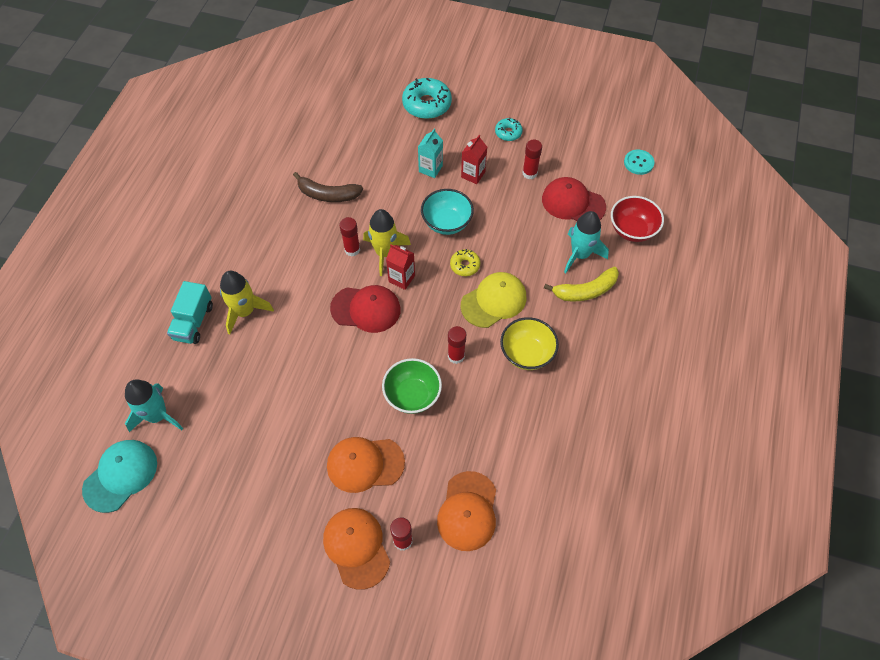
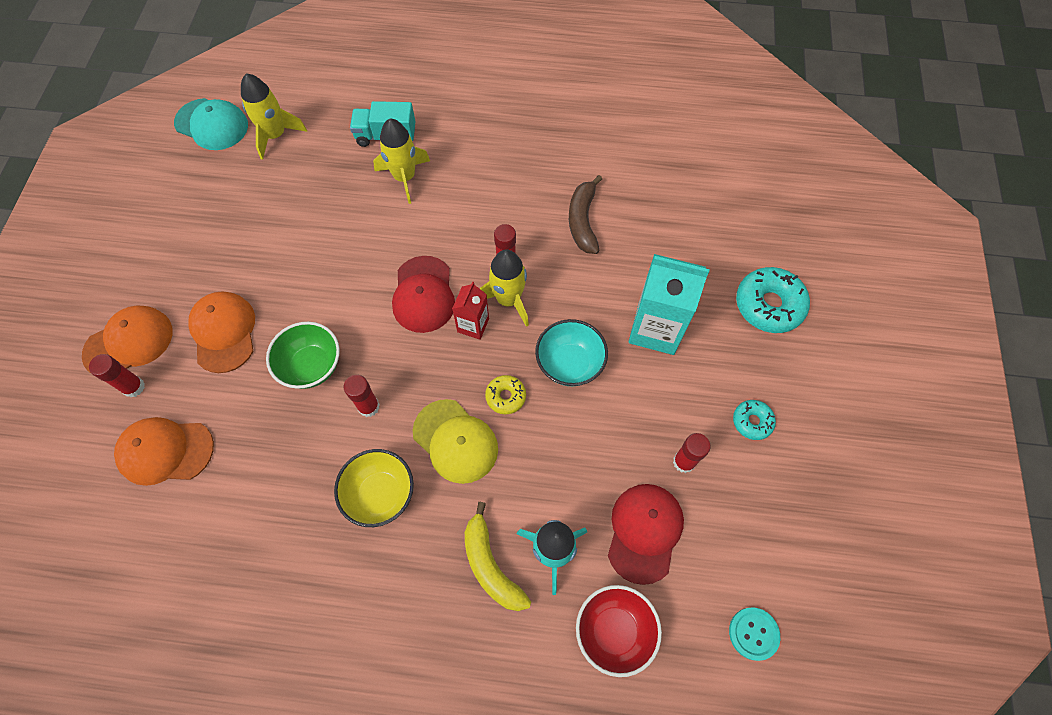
camera: 80 degrees right, 5 degrees up
turquoise rocket [125,380,183,432] -> yellow rocket [241,73,307,160]
turquoise carton [418,129,443,178] -> turquoise carton [629,254,710,355], size x1.85
red carton [461,135,487,184] -> none

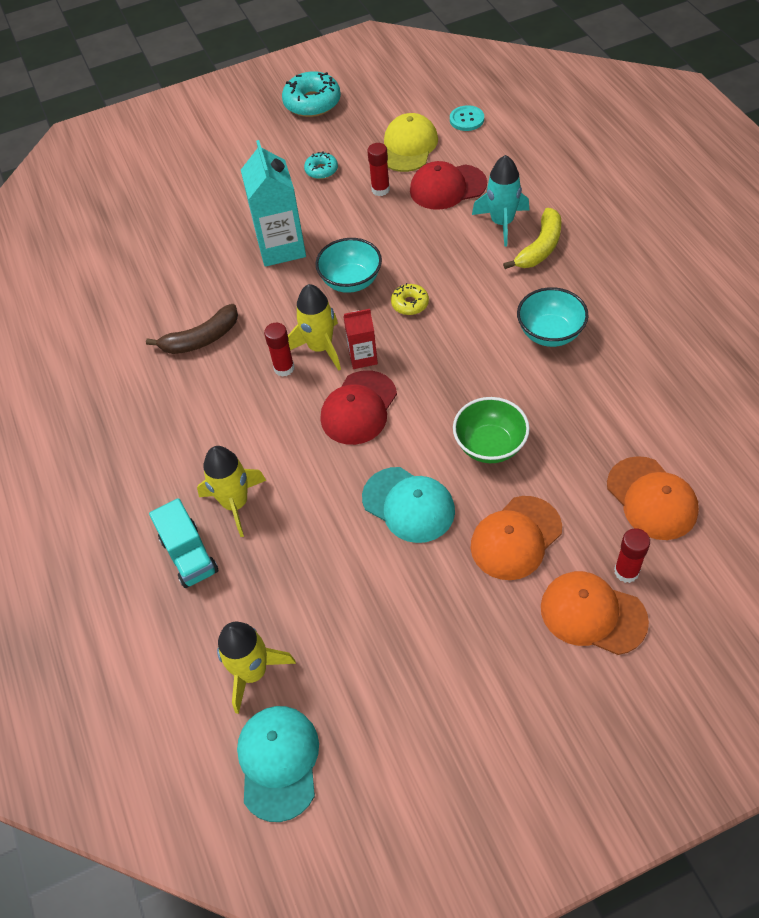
camera: 115 degrees left, 10 degrees down
yellow bowl [334,449,414,527] -> turquoise bowl [517,287,589,347]
red glue stick [344,375,380,417] -> none
red cap [392,256,455,333] -> red cap turned 150 degrees clockwise [321,370,397,445]
yellow cap [413,399,498,484] -> yellow cap moved to [384,113,438,172]
red bowl [576,585,662,677] -> none
turquoise donut [736,267,810,333] -> turquoise donut moved to [282,71,341,117]
none -> turquoise cap [362,467,455,543]

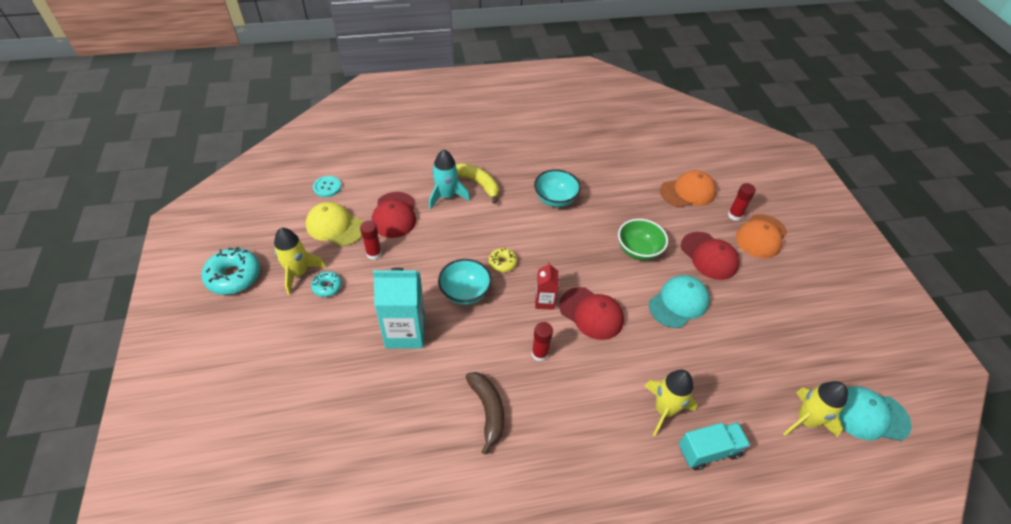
camera: 85 degrees left, 5 degrees down
yellow rocket [288,284,341,371] -> yellow rocket moved to [274,228,326,295]
orange cap [471,496,562,580] -> red cap [681,232,739,280]

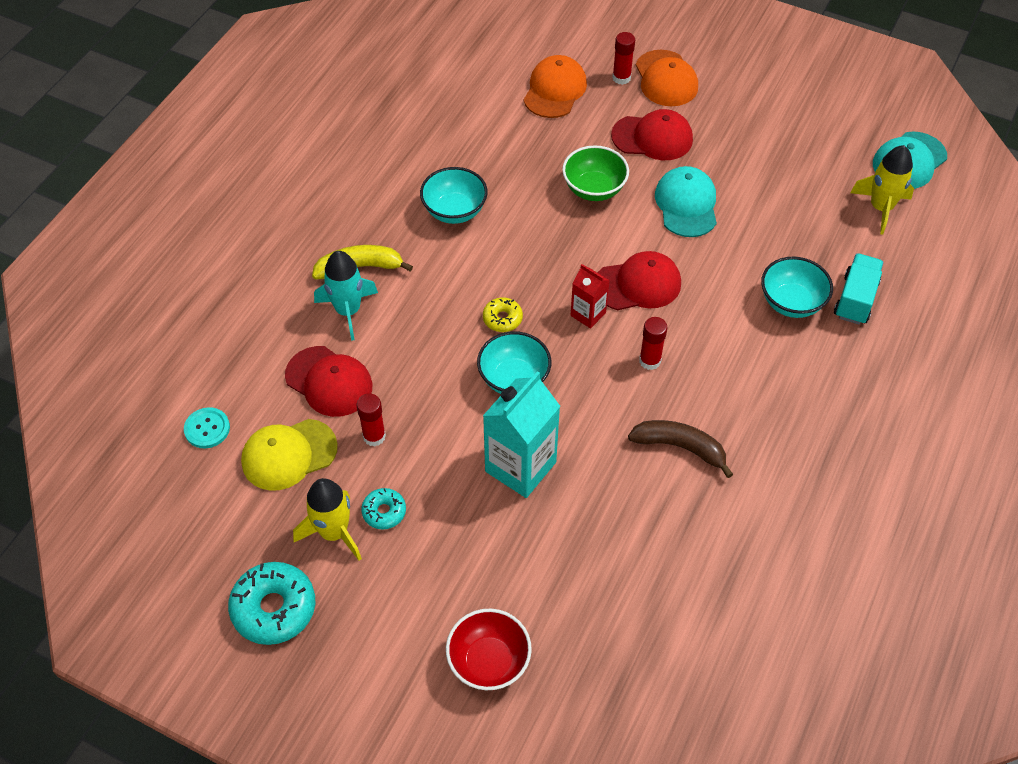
camera: 50 degrees left, 5 degrees up
yellow rocket [644,370,698,436] -> turquoise bowl [761,257,833,318]
none -> red bowl [446,609,532,691]

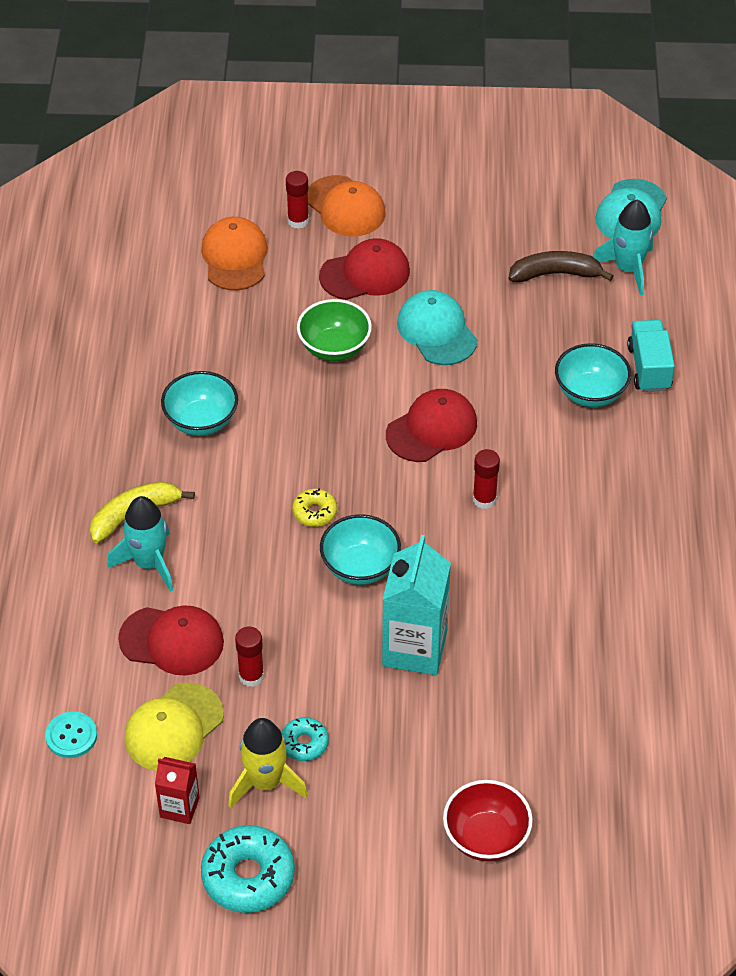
camera: 25 degrees left, 5 degrees down
red carton [571,264,610,329] -> red carton moved to [155,757,200,824]
brown banana [628,420,733,478] -> brown banana moved to [508,251,613,282]
yellow rocket [850,145,914,235] -> turquoise rocket [593,199,653,296]

